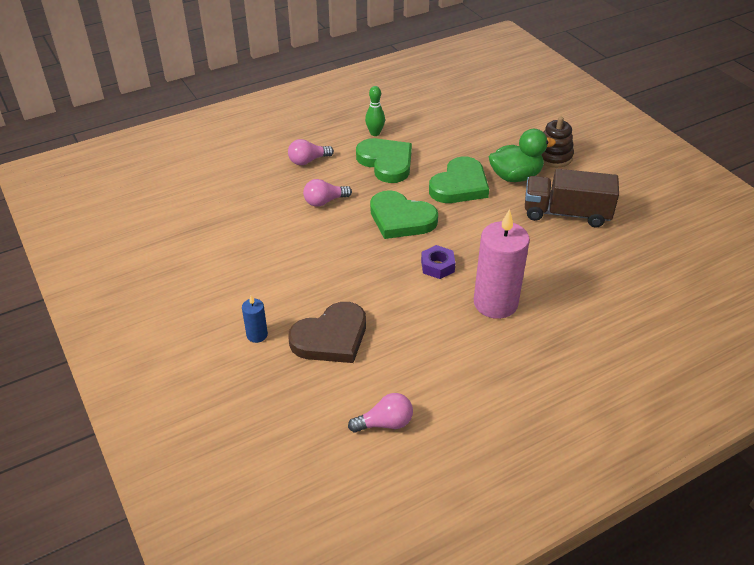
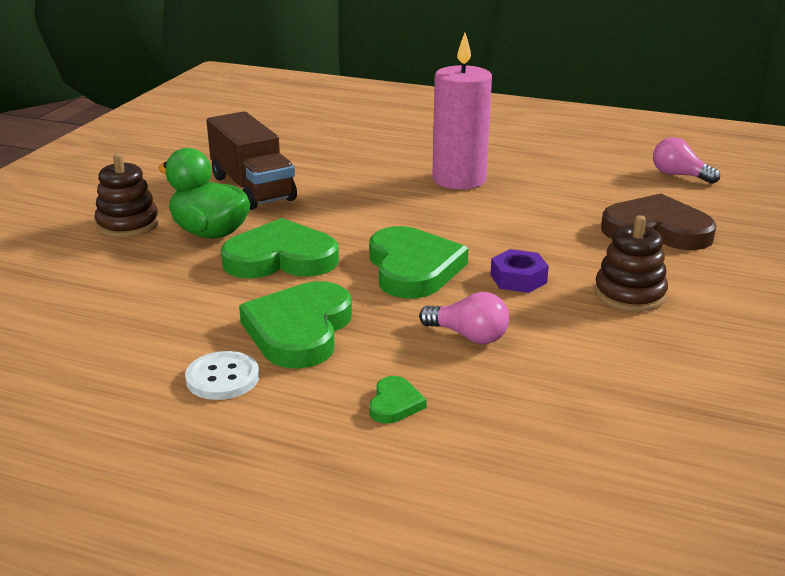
camera: 130 degrees left, 15 degrees down
blue candle [242,295,268,343] -> none
pink light bulb [288,139,334,165] -> green heart [369,376,427,423]
green bowling pin [365,86,385,136] -> white button [185,351,259,400]
purple nut [421,245,456,279] -> purple nut moved to [490,249,549,293]
none -> brown stacking toy [594,215,668,312]

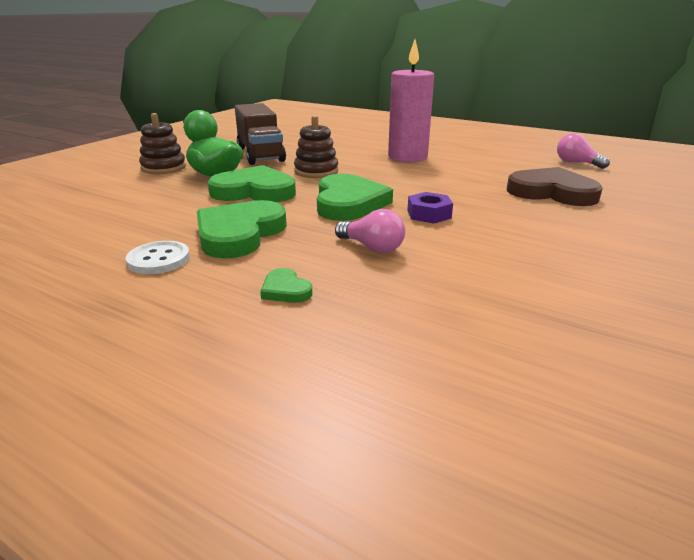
camera: 10 degrees right, 0 degrees up
green heart [369,376,427,423] -> green heart turned 120 degrees clockwise [260,268,312,303]
brown stacking toy [594,215,668,312] -> brown stacking toy moved to [294,116,338,178]

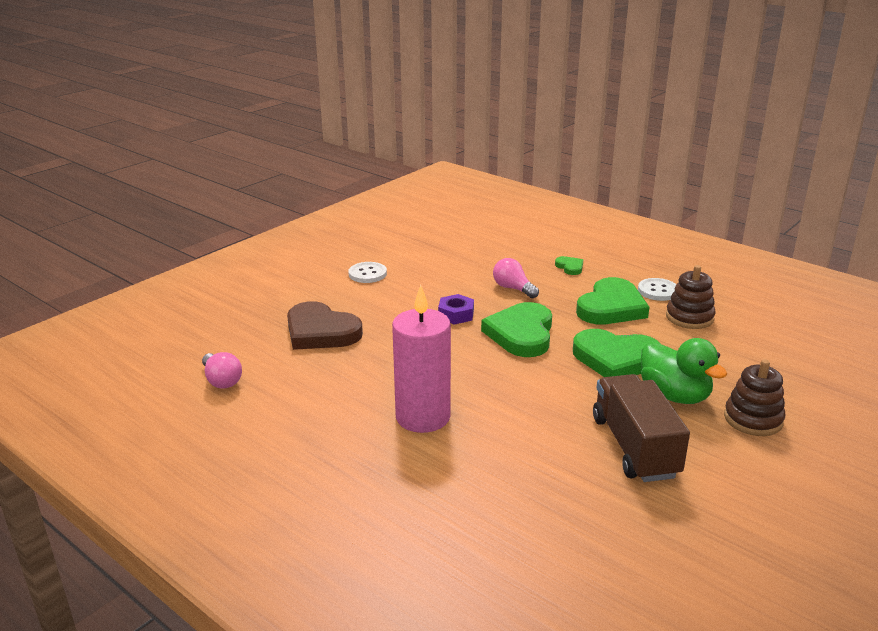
camera: 170 degrees left, 0 degrees up
brown stacking toy [294,116,338,178] -> brown stacking toy moved to [666,265,716,329]
none -> white button [348,262,387,283]

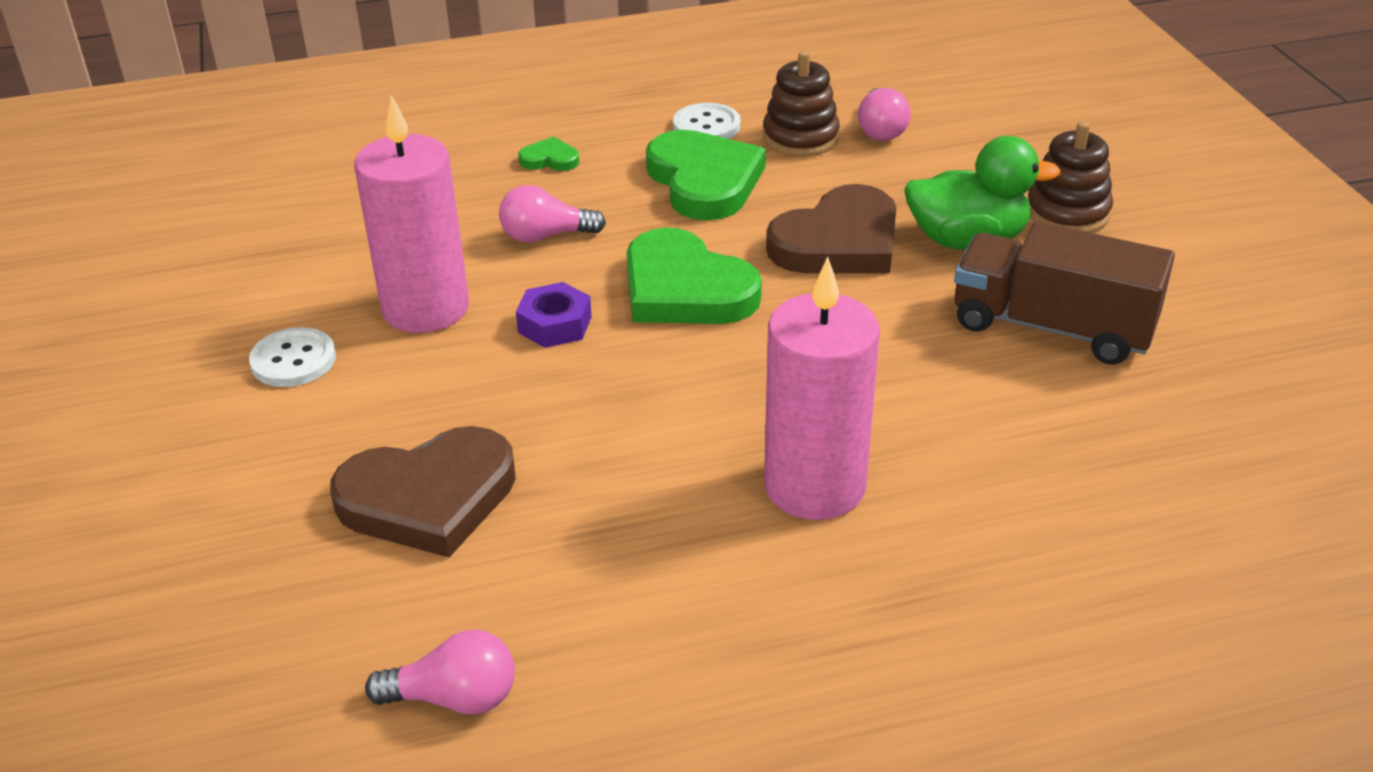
camera: 55 degrees left, 10 degrees up
green heart [573,329,659,377] -> brown heart [766,184,896,273]
none -> pink candle [354,95,469,333]
none -> pink light bulb [858,88,911,141]

